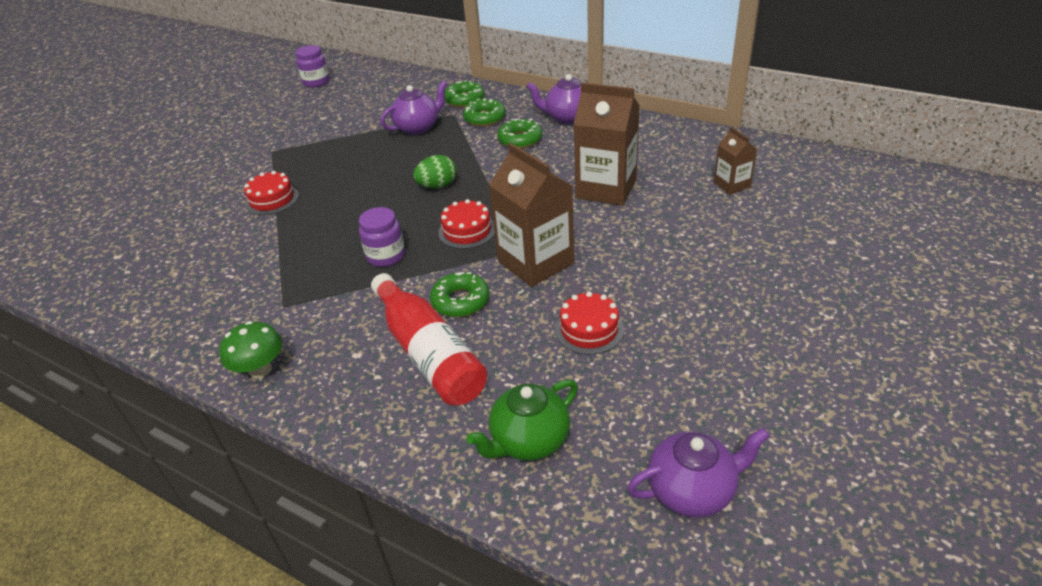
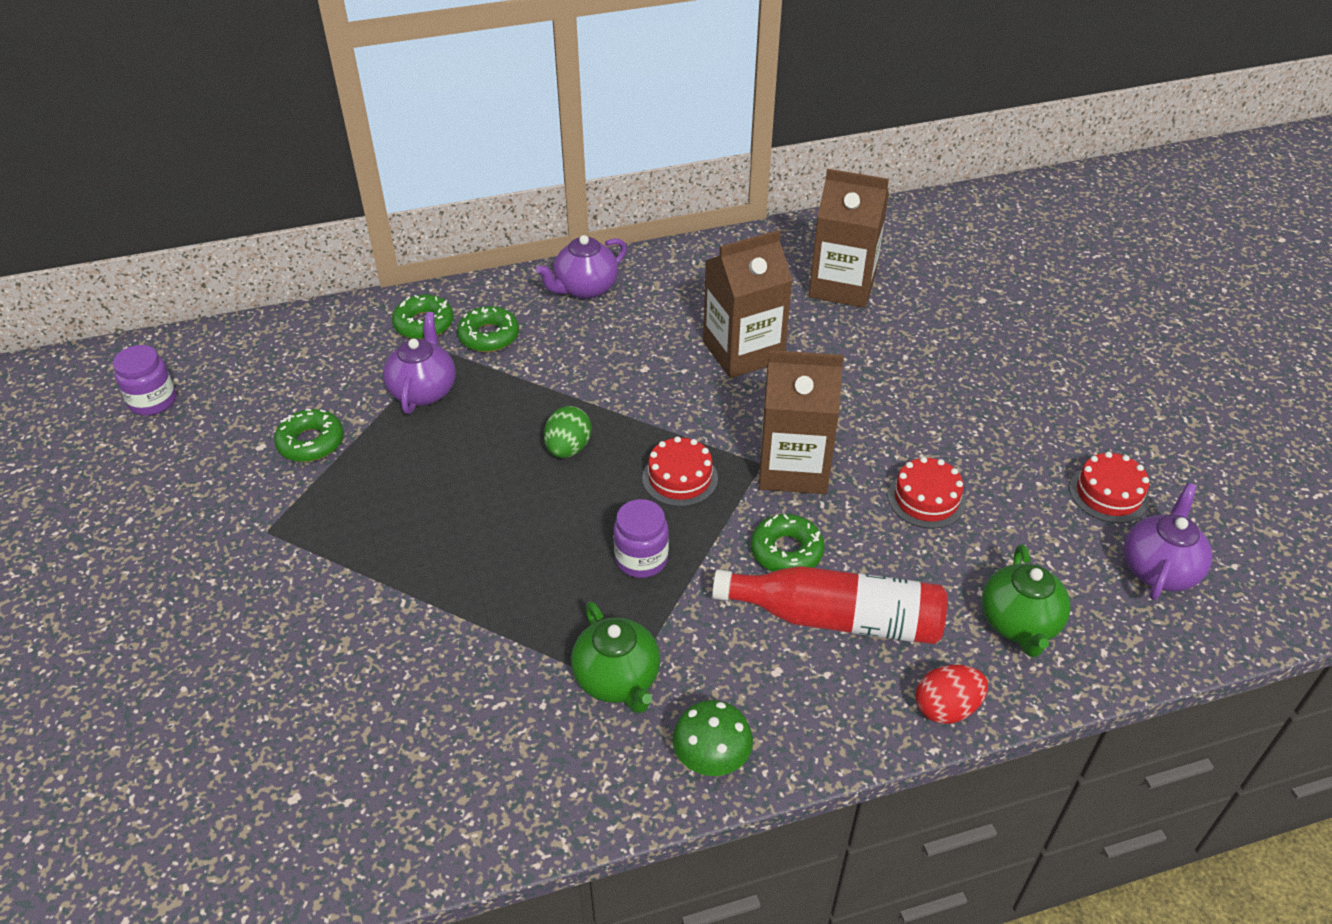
camera: 50 degrees left, 5 degrees up
red cake [244,171,299,215] -> red cake moved to [1069,452,1150,523]
green donut [497,118,542,148] -> green donut moved to [274,409,344,462]
brown carton [714,127,757,195] -> brown carton [809,169,889,308], size x1.91
none -> green teapot [571,601,660,713]
none -> red egg [916,665,988,724]

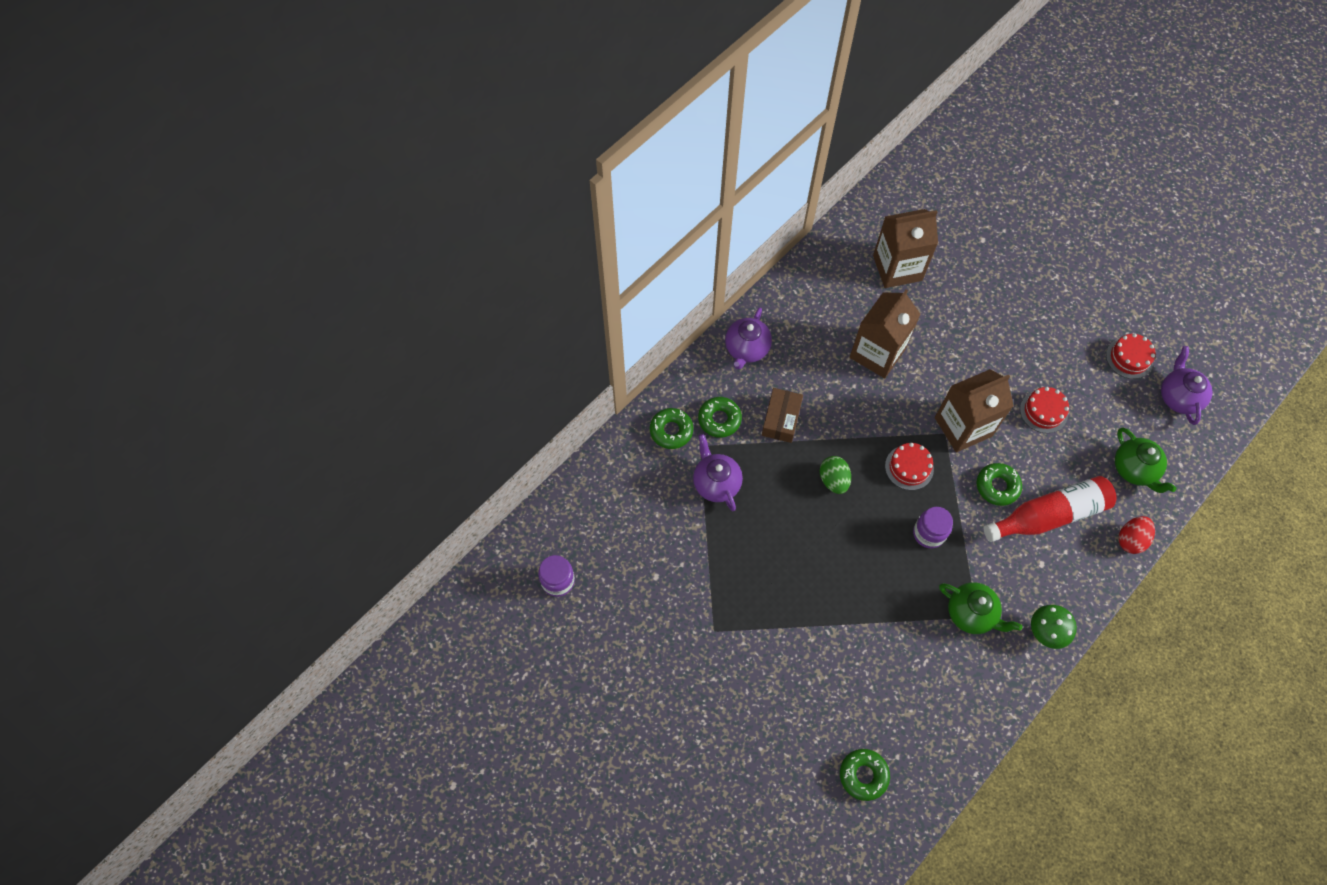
camera: 30 degrees left, 20 degrees up
green donut [274,409,344,462] -> green donut moved to [840,749,890,801]
none -> brown box [762,388,803,443]

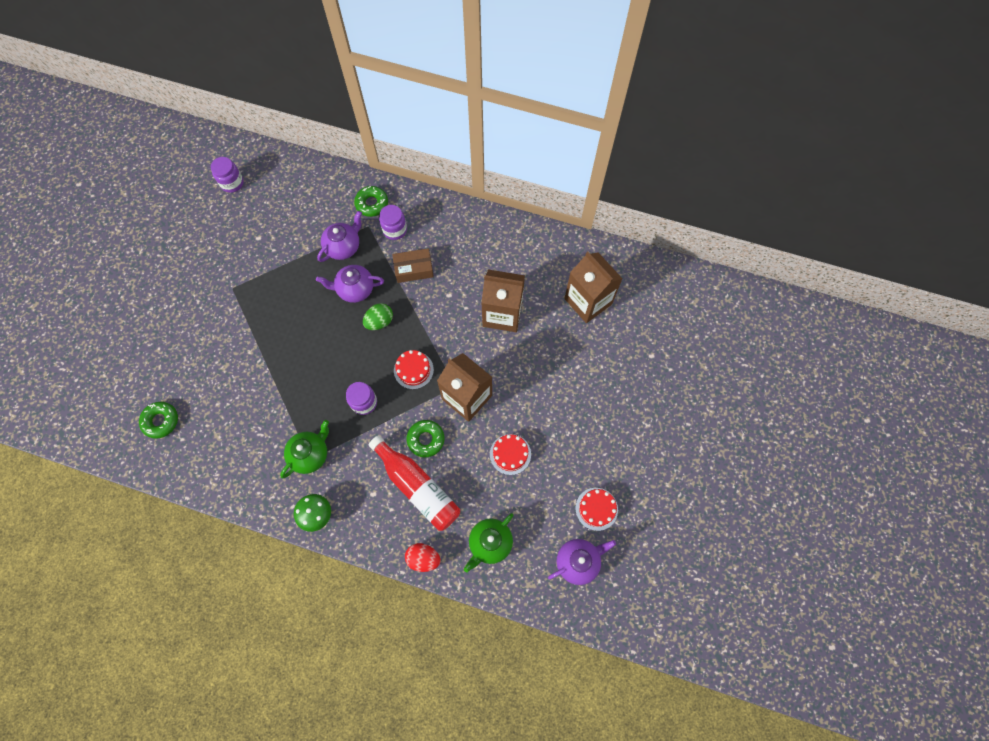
camera: 65 degrees right, 5 degrees up
green donut [698,397,742,438] -> purple jar [379,205,407,240]
purple teapot [725,307,772,370] -> purple teapot moved to [316,265,384,303]
green teapot [939,582,1023,634] -> green teapot turned 150 degrees counterclockwise [280,420,329,478]

